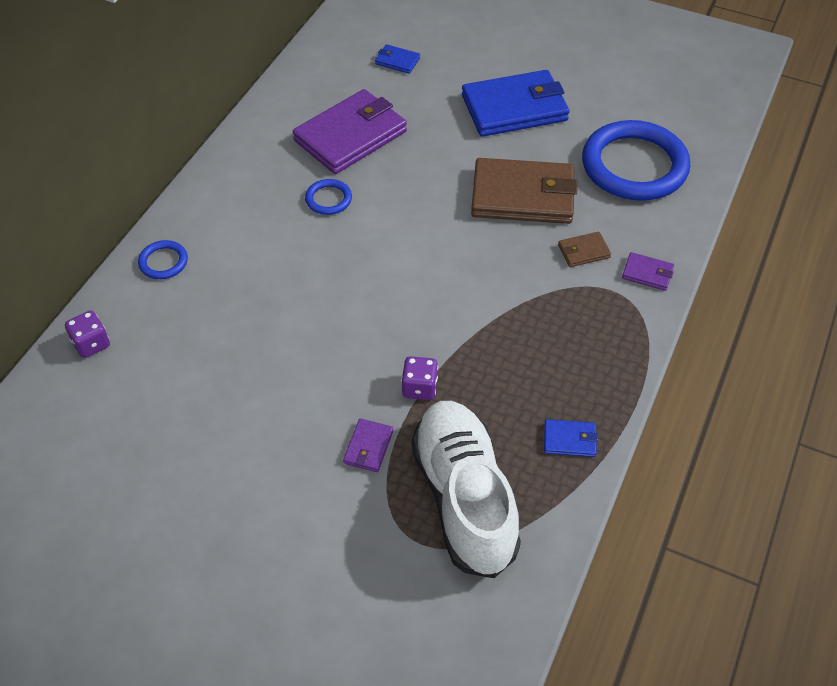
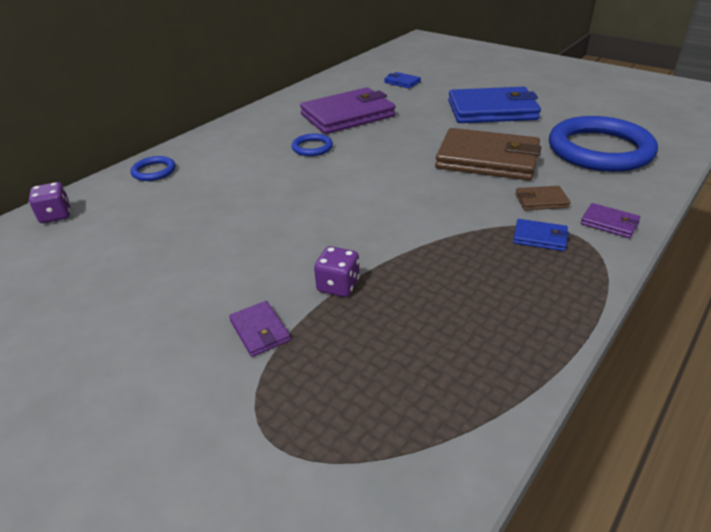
camera: 15 degrees right, 15 degrees down
purple wallet [343,418,393,472] -> purple wallet turned 60 degrees counterclockwise [229,301,291,357]
white shoe [411,401,521,578] -> none
blue wallet [544,419,598,457] -> blue wallet moved to [513,219,569,251]

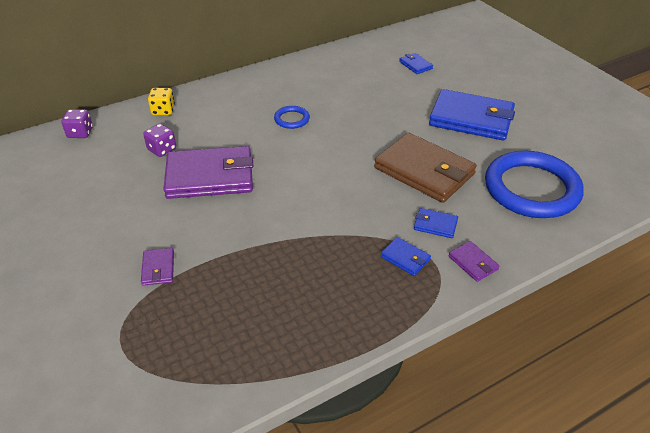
camera: 20 degrees right, 5 degrees up
blue ring [131,156,176,181] -> yellow dice [148,88,175,115]
purple wallet [300,87,396,134] -> purple wallet moved to [163,146,253,199]
purple dice [314,246,360,297] -> purple dice moved to [143,124,176,157]
brown wallet [515,186,571,210] -> blue wallet [414,208,458,238]

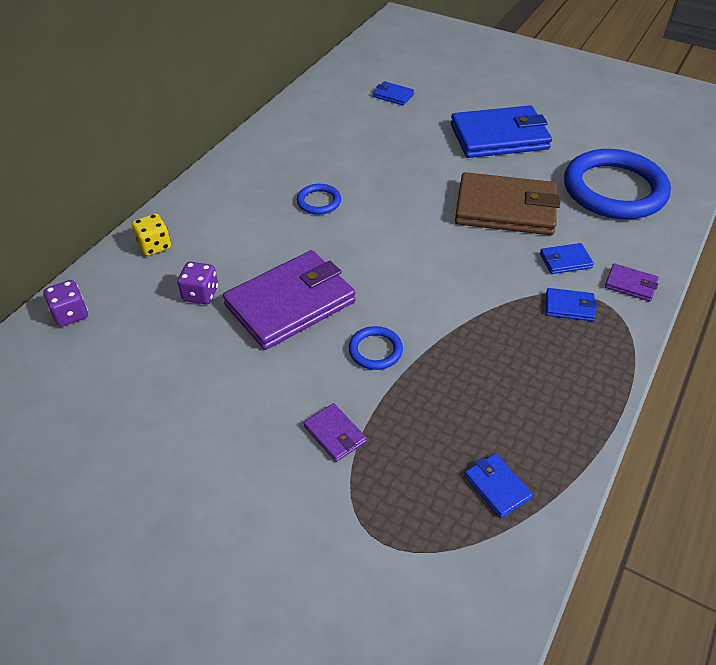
camera: 30 degrees left, 5 degrees up
none -> blue ring [349,326,403,370]
none -> blue wallet [464,453,533,518]

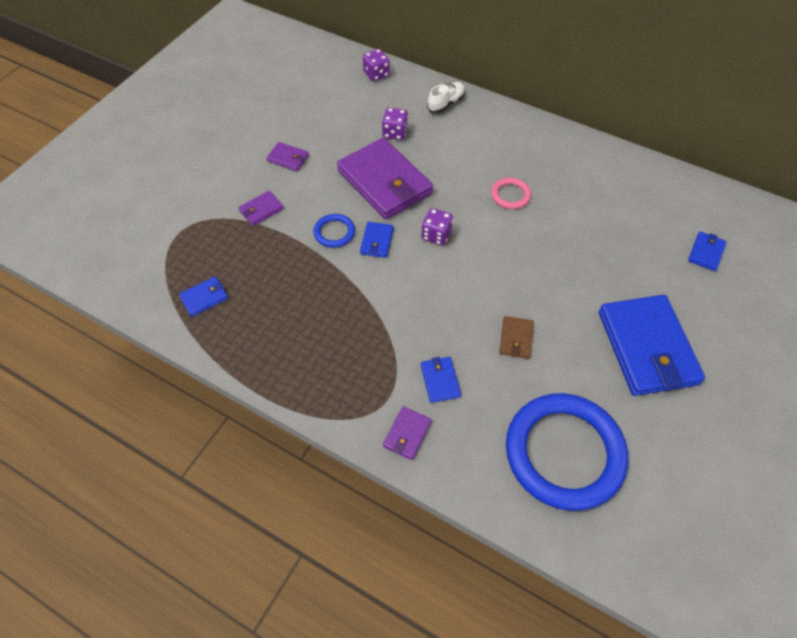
camera: 90 degrees right, 10 degrees up
yellow dice [132,213,171,256] -> white shoe [427,82,465,113]
blue ring [297,184,341,215] -> pink ring [491,178,531,209]
brown wallet [455,172,560,235] -> brown wallet [499,316,534,359], size x0.43
blue wallet [546,288,597,321] -> blue wallet moved to [360,222,394,258]
none -> purple wallet [266,142,309,171]
none -> purple dice [421,208,453,245]

